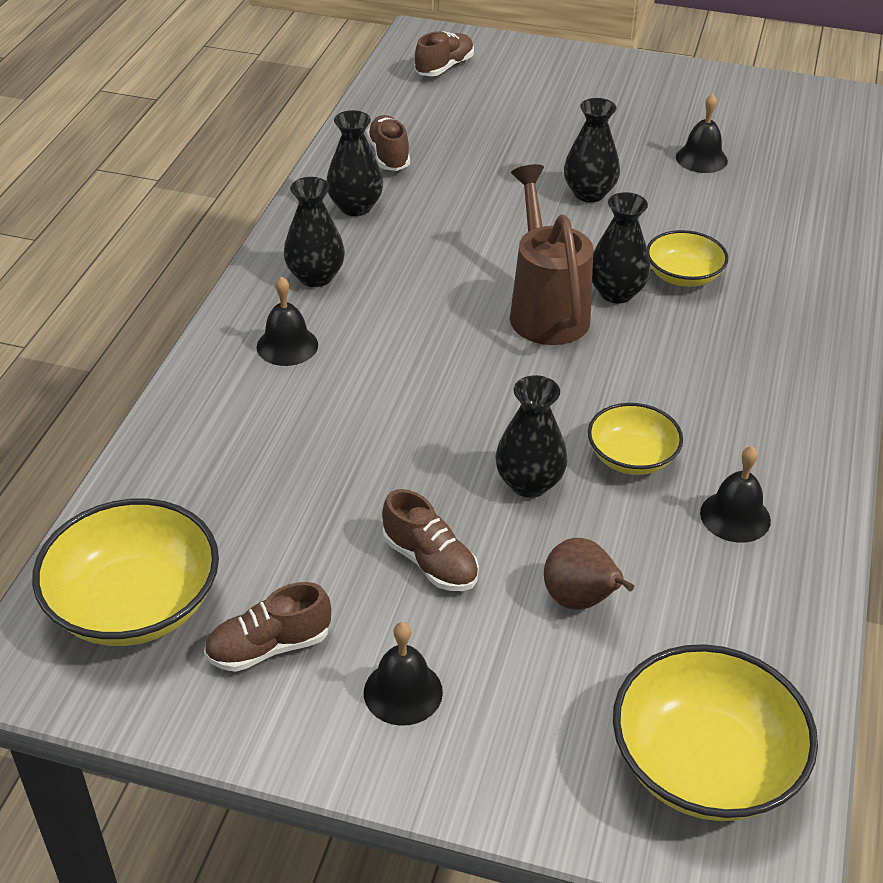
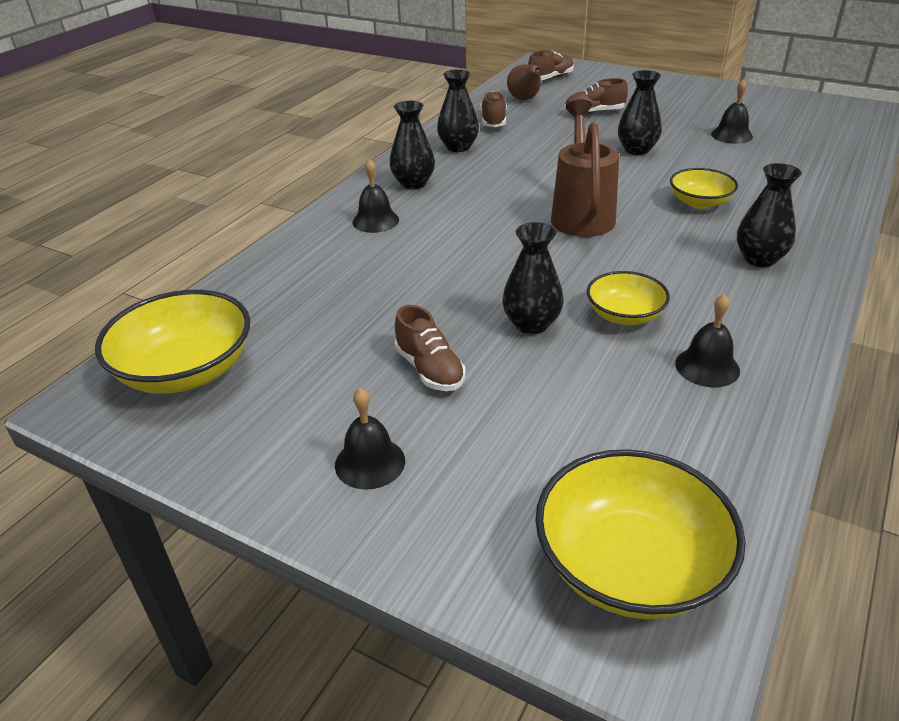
camera: 15 degrees right, 5 degrees down
brown shoe [204,582,331,672] -> brown shoe moved to [564,78,628,115]
brown pear [544,538,634,610] -> brown pear moved to [507,64,542,100]
black vase [592,192,651,303] -> black vase moved to [737,163,802,267]

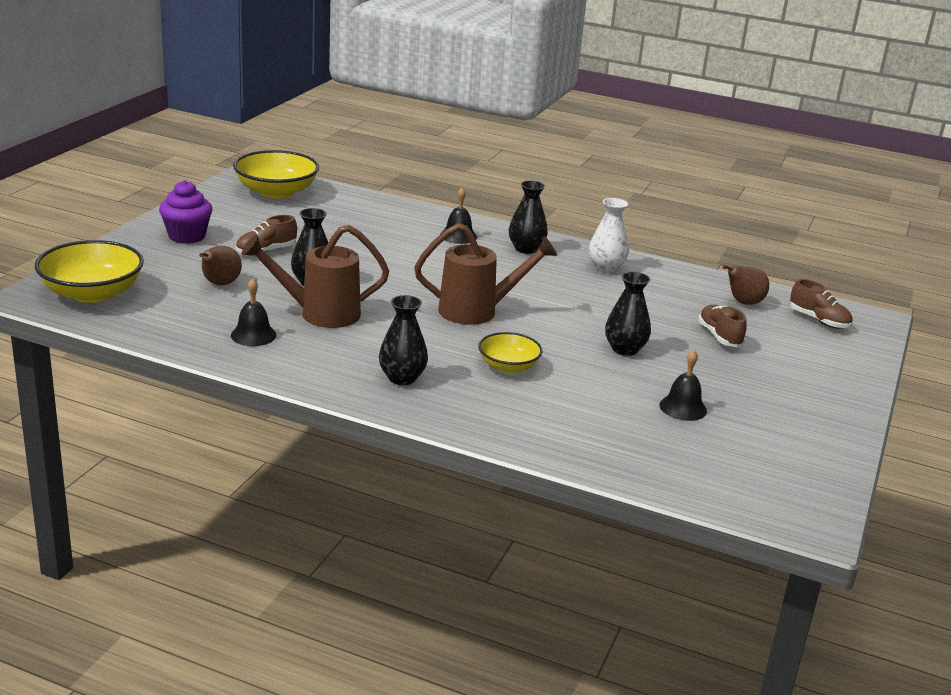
camera: 80 degrees right, 10 degrees down
black bell [335,388,405,490] -> purple cupcake [159,180,212,244]
black vase [437,69,479,152] -> white vase [589,198,629,273]
brown shoe [480,91,507,127] -> none
yellow bowl [587,271,670,325] -> brown watering can [241,225,389,328]
none -> brown pear [199,246,242,285]

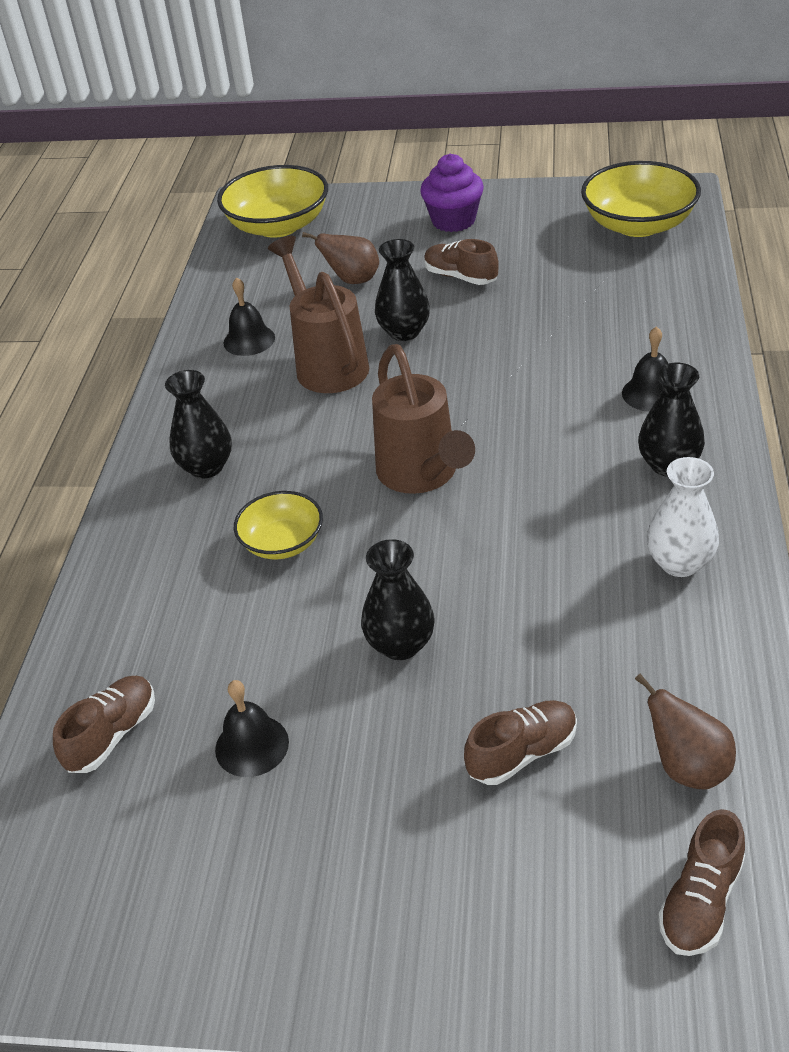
camera: 80 degrees right, 15 degrees up
none -> brown shoe [53,676,155,773]

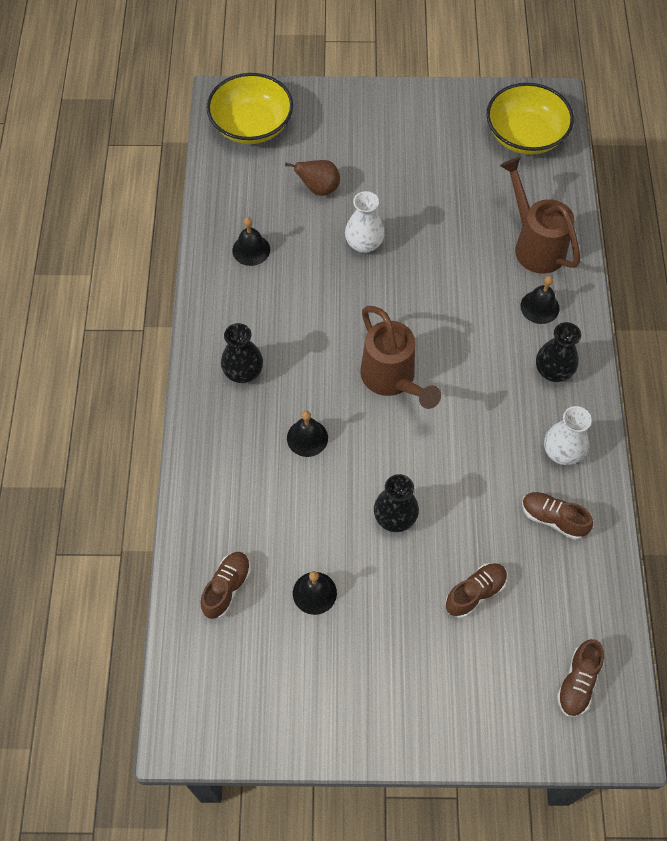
camera: 10 degrees left, 20 degrees up
yellow bowl [234,491,323,559] -> black bell [287,411,328,457]
brown watering can [268,236,369,393] -> brown watering can moved to [500,157,580,274]
black vase [375,239,430,341] -> white vase [345,191,385,253]
purple cupcake [420,154,484,232] -> none
brown shoe [424,239,499,285] -> brown shoe moved to [522,492,593,540]
brown pear [635,674,736,789] -> none

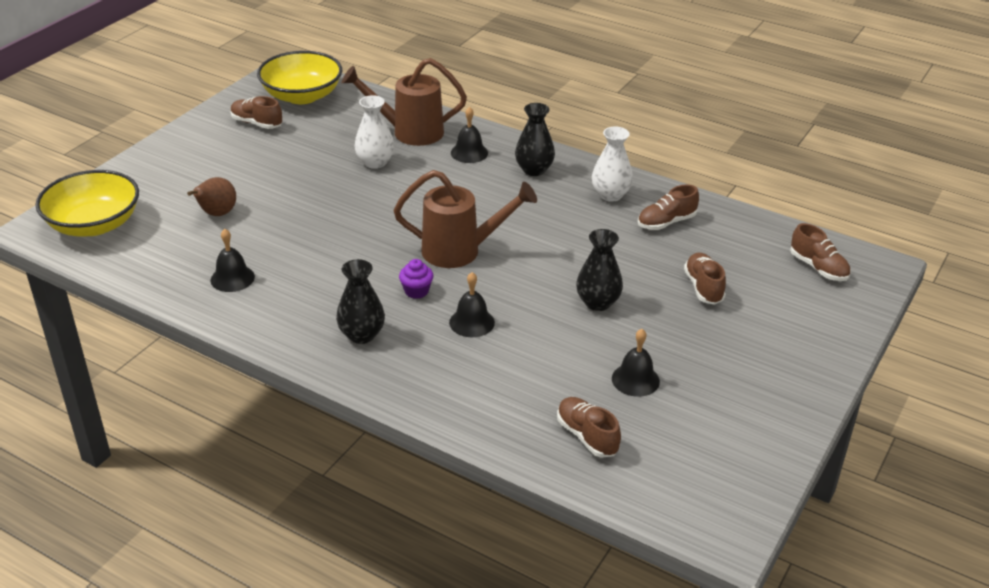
camera: 60 degrees left, 25 degrees down
white vase [345,191,385,253] -> white vase moved to [354,95,394,169]
none -> brown shoe [231,96,282,129]
none -> purple cupcake [399,259,434,299]

